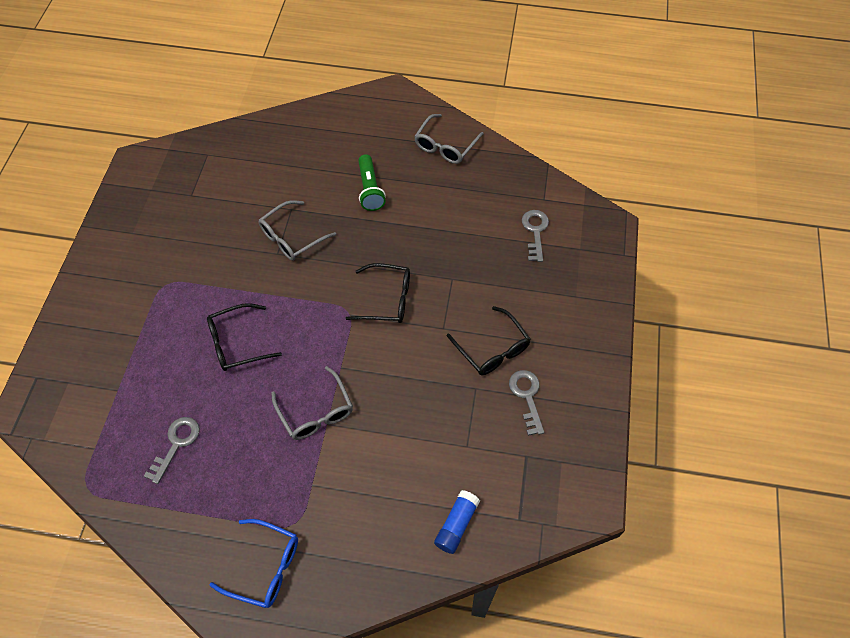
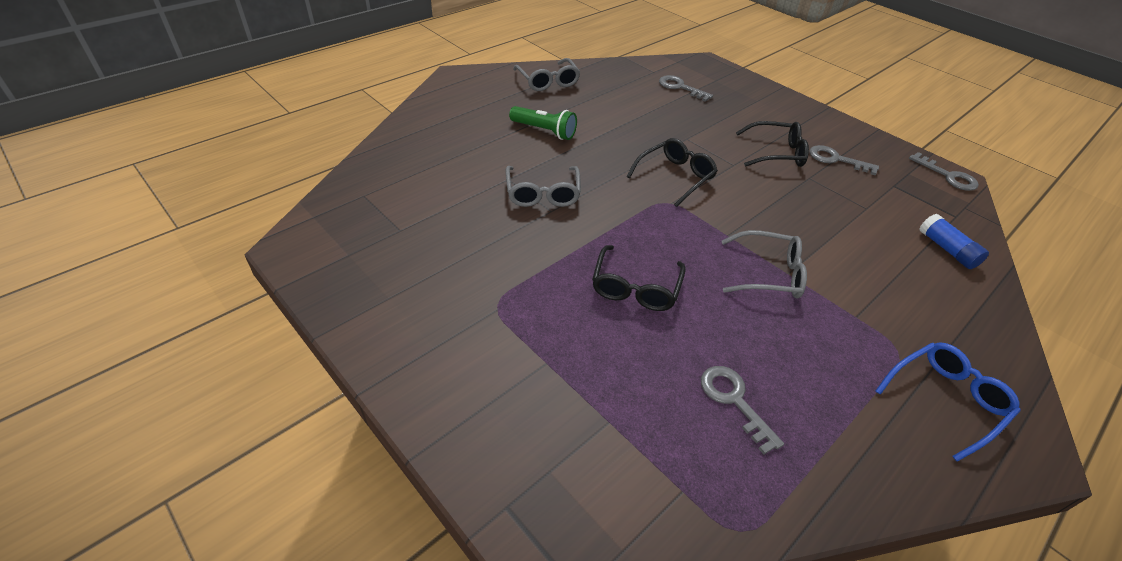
camera: 55 degrees left, 15 degrees down
none -> grey key [909,152,979,191]

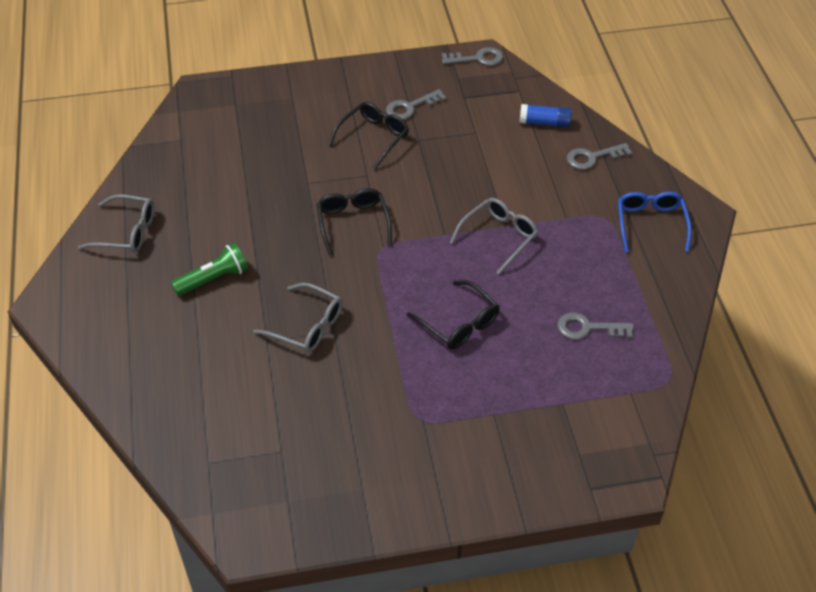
camera: 55 degrees left, 5 degrees up
grey key [659,75,713,102] -> grey key moved to [567,143,632,170]

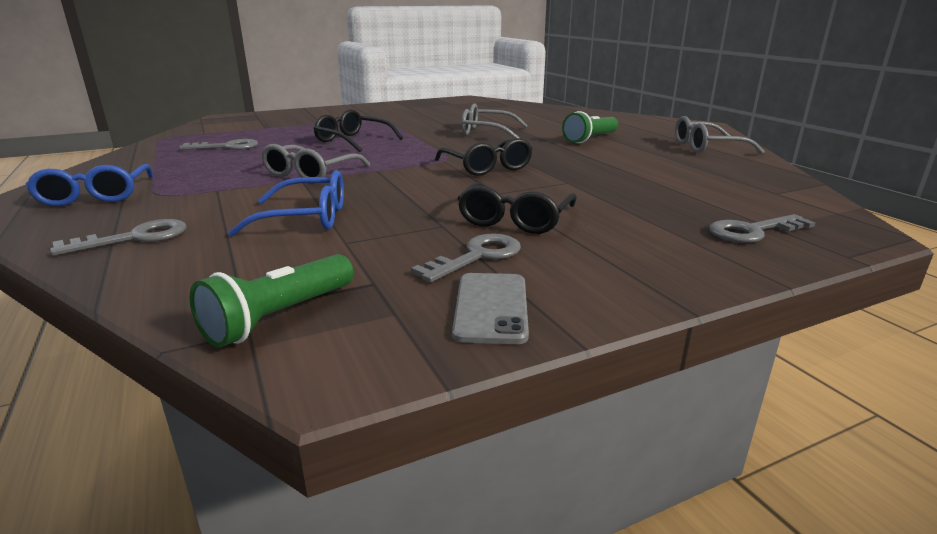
camera: 165 degrees right, 25 degrees down
grey key [442,47,503,66] -> grey key moved to [709,214,815,243]
blue glue stick [519,104,572,128] -> none
none -> green flashlight [190,254,354,348]
none -> blue glasses [228,170,344,237]
none -> grey phone [452,273,529,344]

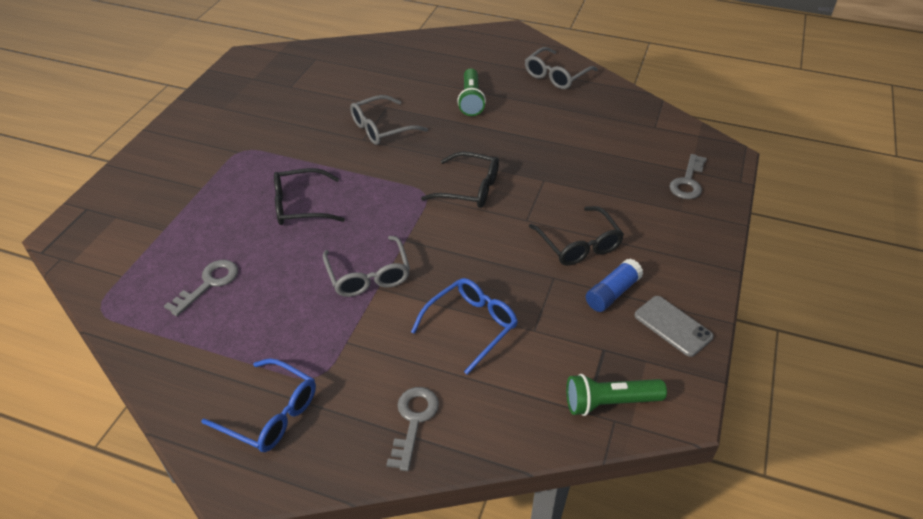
camera: 45 degrees left, 20 degrees up
green flashlight [190,254,354,348] -> green flashlight turned 90 degrees clockwise [566,374,667,416]
grey key [411,233,521,282] -> blue glue stick [586,259,643,312]

